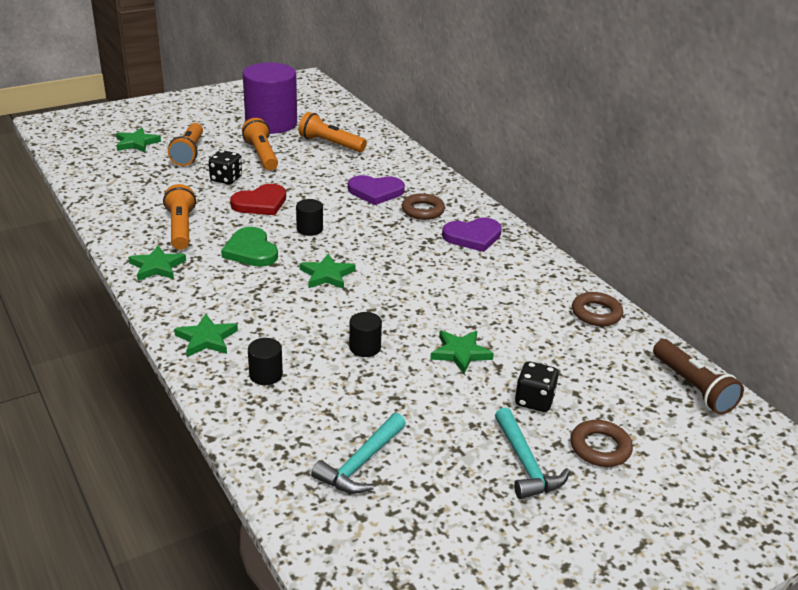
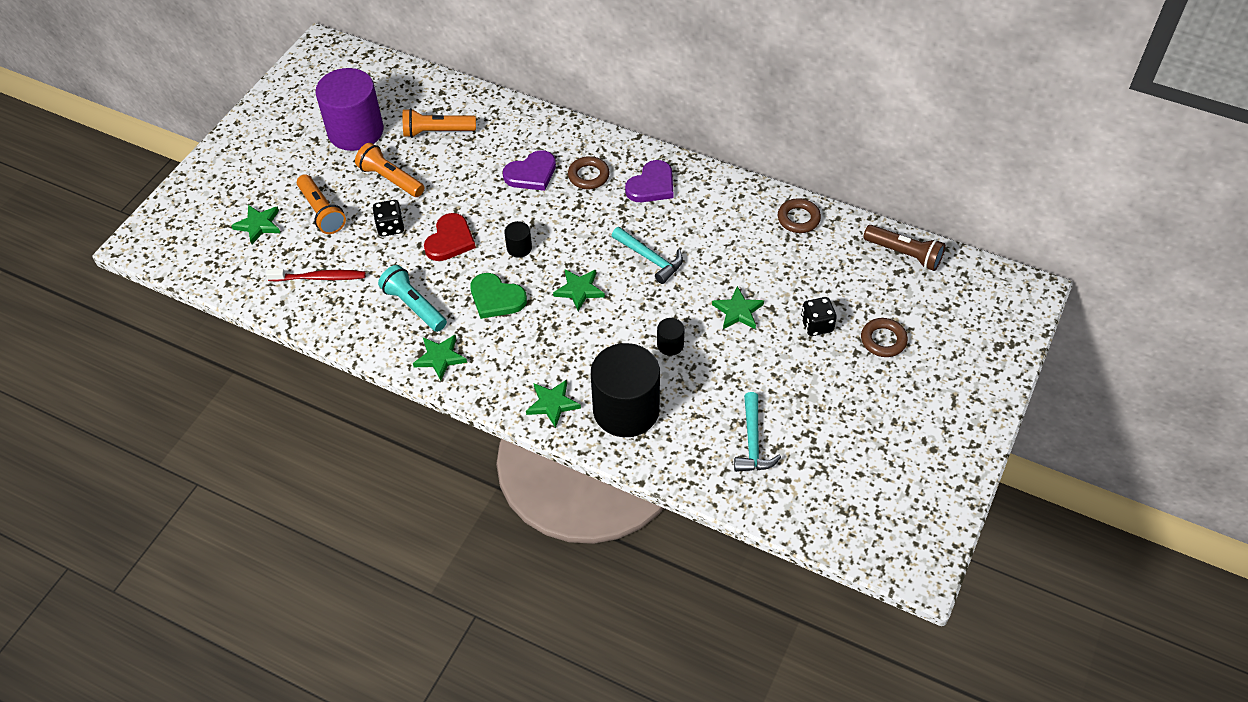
camera: 30 degrees left, 20 degrees up
orange flashlight [163,184,196,250] -> turquoise flashlight [378,265,447,332]
black cylinder [248,338,283,385] -> black cylinder [591,343,660,437], size x2.39
turquoise hammer [495,407,570,499] -> turquoise hammer moved to [612,227,683,284]
none -> red toothbrush [266,269,366,282]

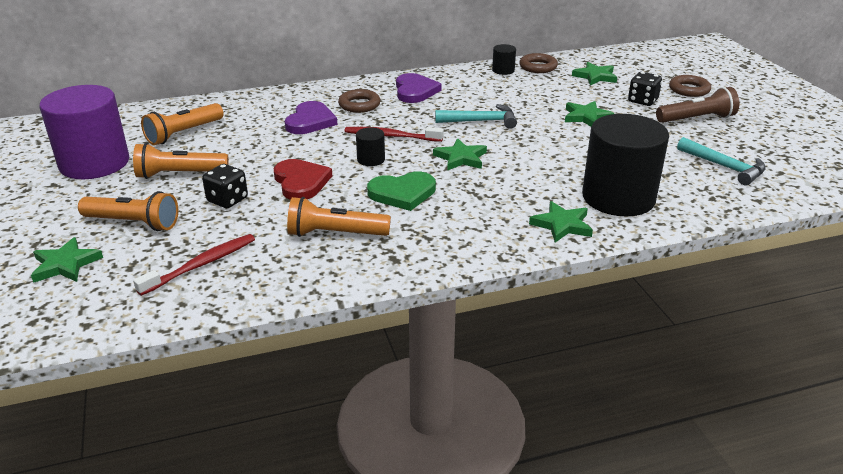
camera: 45 degrees left, 20 degrees down
turquoise flashlight [378,265,447,332] -> orange flashlight [287,197,391,237]
green star [413,334,467,381] -> green star moved to [572,62,617,86]
black cylinder [657,318,685,356] -> black cylinder moved to [492,44,516,75]
brown flashlight [863,225,945,271] -> brown flashlight moved to [656,87,739,123]
none -> red toothbrush [345,127,444,142]

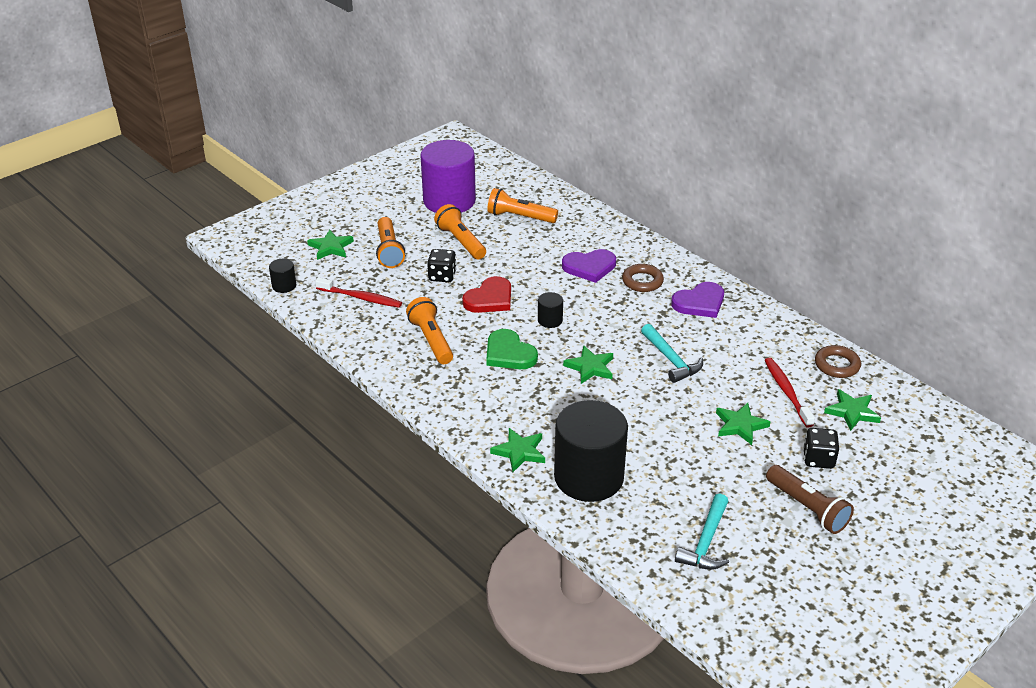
camera: 65 degrees right, 5 degrees up
red toothbrush [345,127,444,142] -> red toothbrush moved to [765,358,815,428]
black cylinder [492,44,516,75] -> black cylinder moved to [269,259,296,293]
brown ring [669,75,711,97] -> none

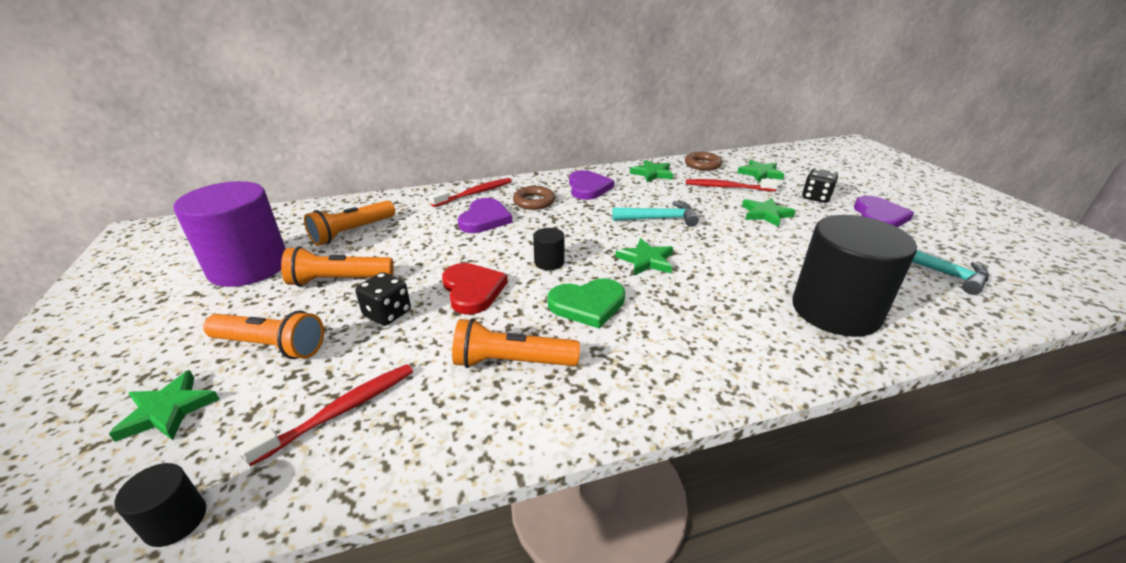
camera: 65 degrees left, 5 degrees down
green star [490,428,545,472] -> green star moved to [630,160,673,182]
brown flashlight [766,465,854,534] -> purple heart [854,196,914,227]
none -> red toothbrush [430,178,512,207]

